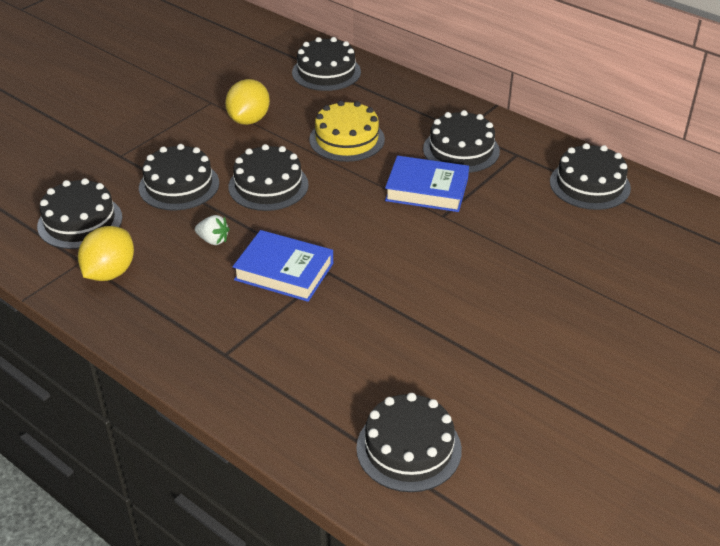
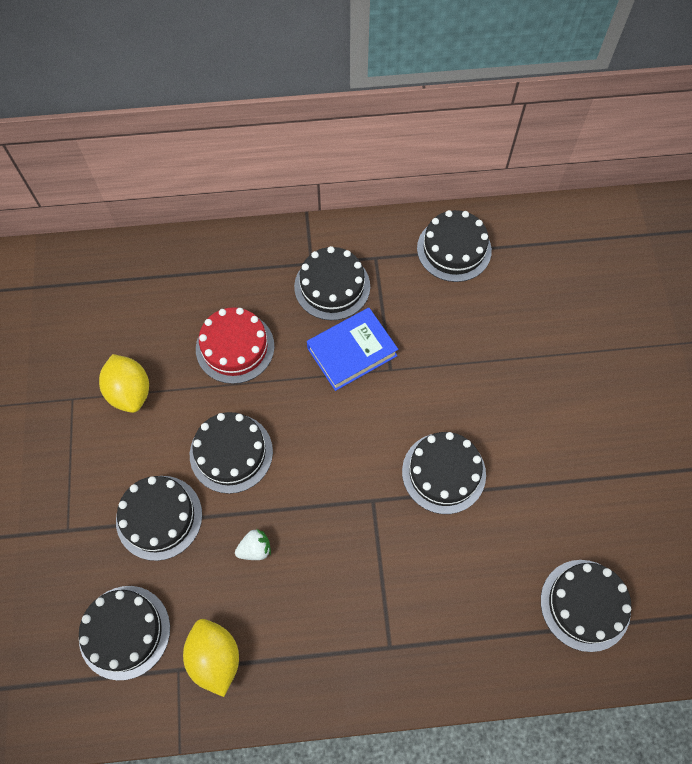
camera: 45 degrees left, 25 degrees up
blue book [233,230,333,302] -> none
black cake [292,37,361,91] -> black cake moved to [402,432,486,514]
yellow cake [309,100,385,162] -> red cake [196,307,274,384]

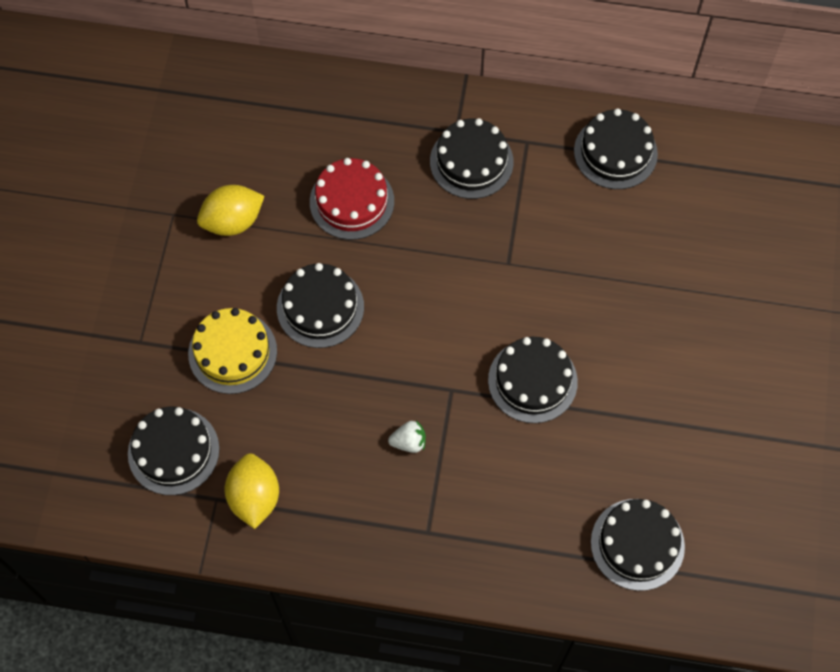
camera: 15 degrees right, 0 degrees up
yellow lemon [99,354,149,413] -> yellow lemon turned 75 degrees clockwise [197,185,264,236]
black cake [116,476,202,561] -> yellow cake [188,308,277,394]
white strawberry [235,529,271,560] -> white strawberry moved to [388,420,426,453]
blue book [307,308,398,391] -> none

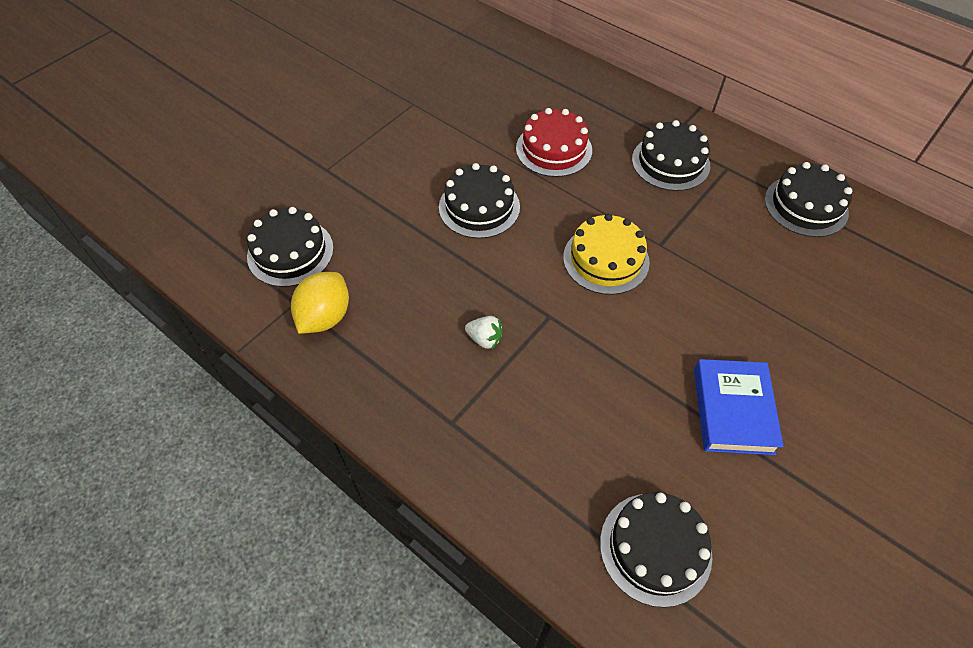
camera: 30 degrees right, 10 degrees down
yellow cake [188,308,277,394] -> yellow cake moved to [563,214,650,295]
yellow lemon [197,185,264,236] -> none
black cake [488,337,578,423] -> none
none -> blue book [694,359,784,455]

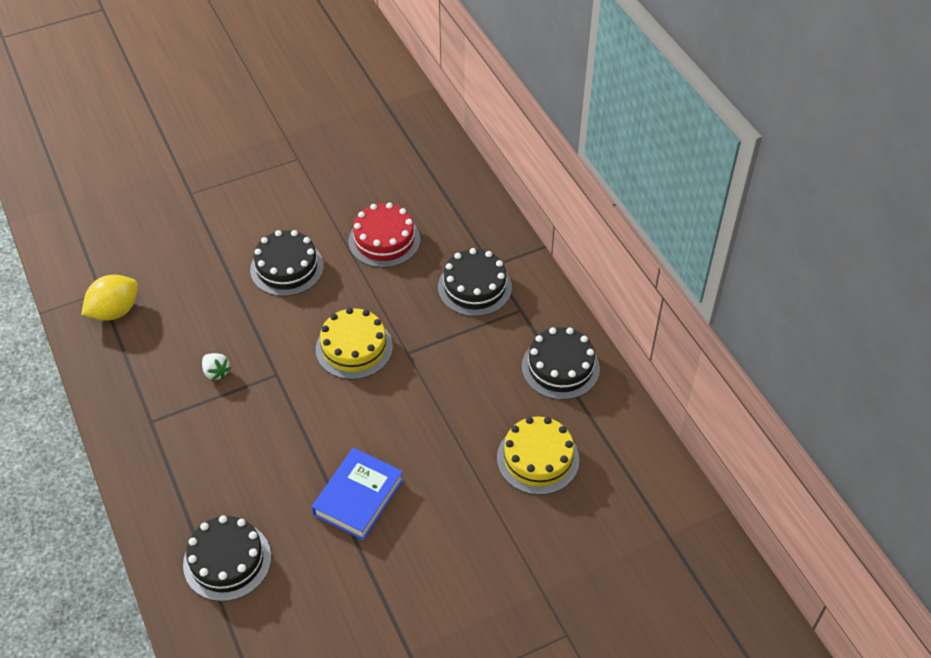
camera: 25 degrees right, 5 degrees down
black cake [247,207,334,287] -> none
none -> yellow cake [497,416,579,495]

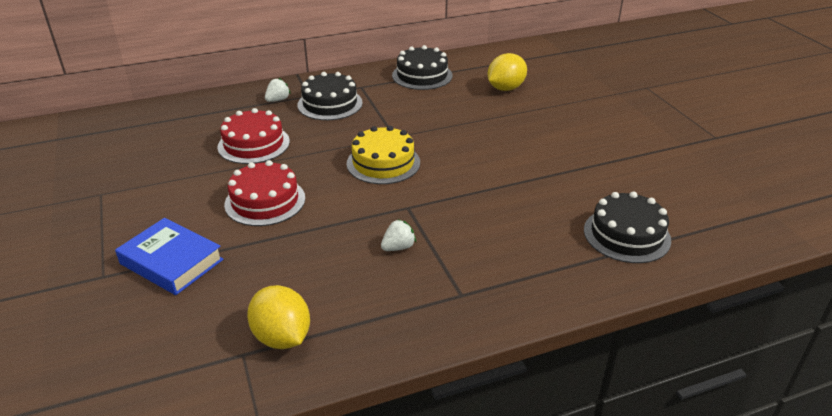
camera: 85 degrees left, 15 degrees down
black cake [250,230,324,296] -> red cake [224,160,305,226]
blue book [312,448,403,540] -> blue book moved to [115,218,223,295]
yellow cake [497,416,579,495] -> yellow lemon [488,53,527,91]
none -> white strawberry [265,78,291,102]

